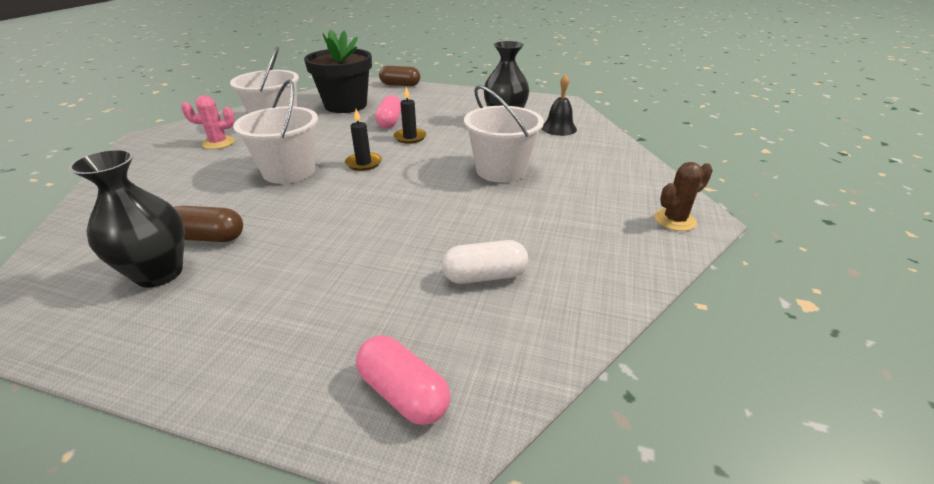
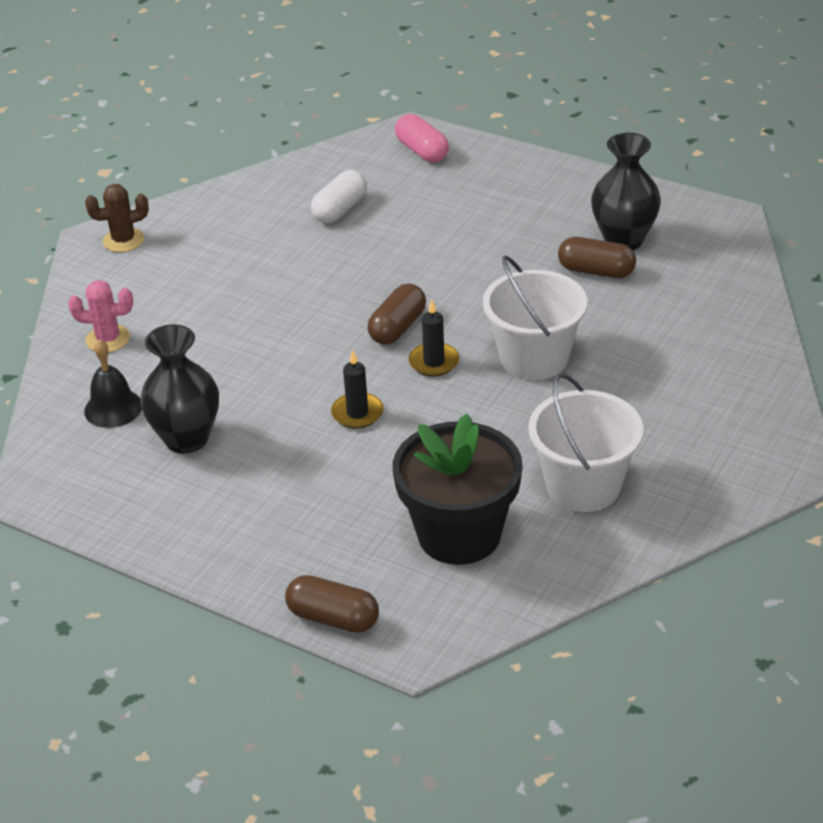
camera: 165 degrees left, 5 degrees up
pink cactus [181,96,235,149] -> pink cactus moved to [68,280,133,352]
pink capsule [375,95,401,128] -> none
white capsule [442,240,528,284] -> white capsule turned 60 degrees counterclockwise [311,170,367,223]
white bucket [464,85,544,183] -> none
none -> brown capsule [367,283,426,345]

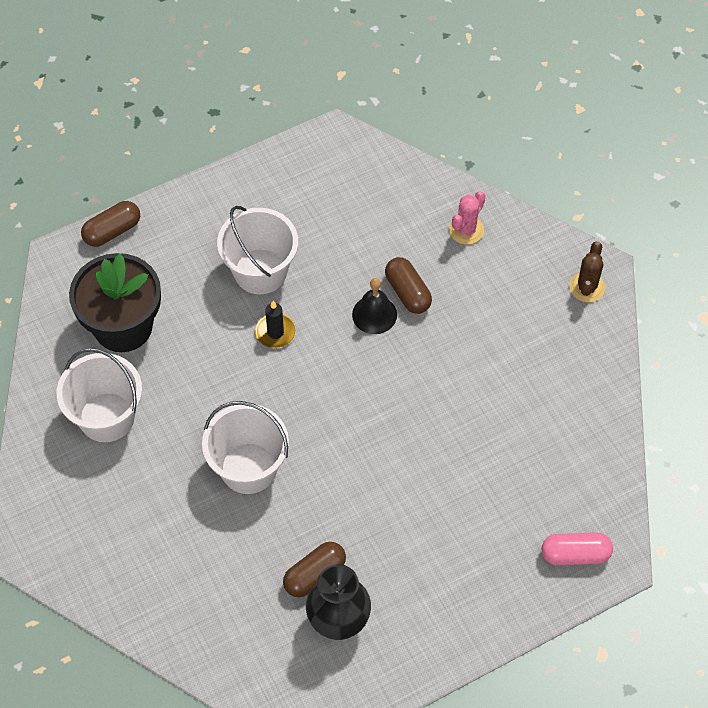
camera: 120 degrees right, 20 degrees up
black bell [84,339,142,428] -> black bell moved to [352,278,397,334]
black vase [140,324,219,454] -> none
white capsule [311,170,367,223] -> none
brown capsule [367,283,426,345] -> brown capsule moved to [385,257,432,314]
black candle [408,299,459,377] -> none
none -> white bucket [217,206,298,294]

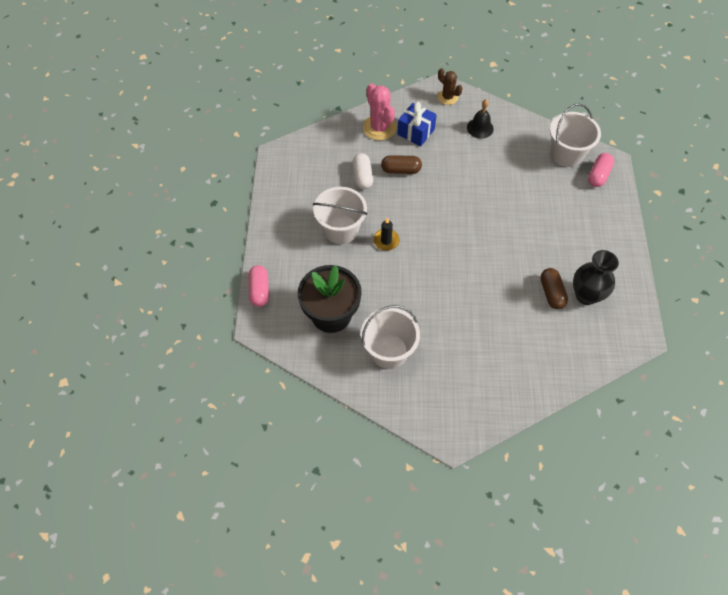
camera: 60 degrees left, 0 degrees up
brown capsule [81,201,140,247] -> pink capsule [248,265,269,307]
white bucket [202,401,289,494] -> white bucket moved to [550,103,601,167]
black bell [352,278,397,334] -> black bell moved to [467,99,494,139]
pink cactus [449,191,486,245] -> pink cactus [363,83,397,140], size x1.59
none -> white capsule [353,153,373,189]
none -> blue gift [397,102,437,146]

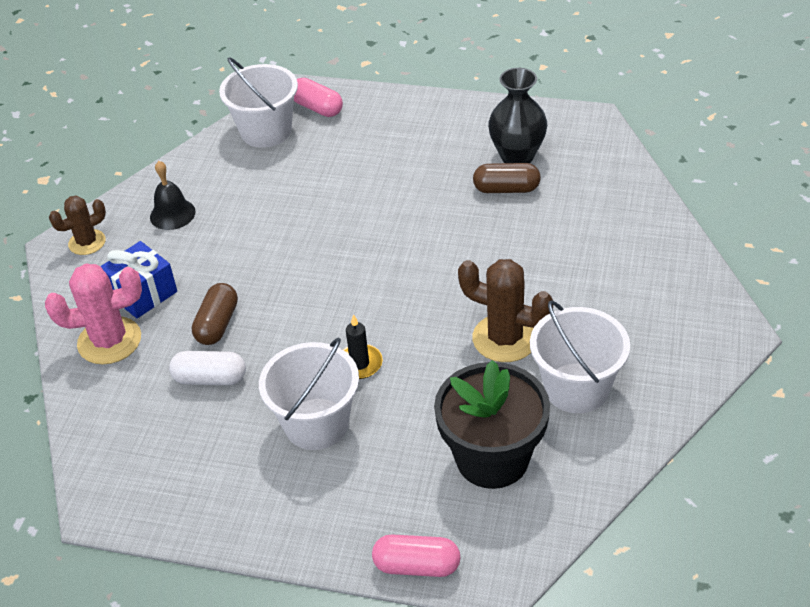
camera: 75 degrees left, 15 degrees down
none -> brown cactus [458,259,553,362]

